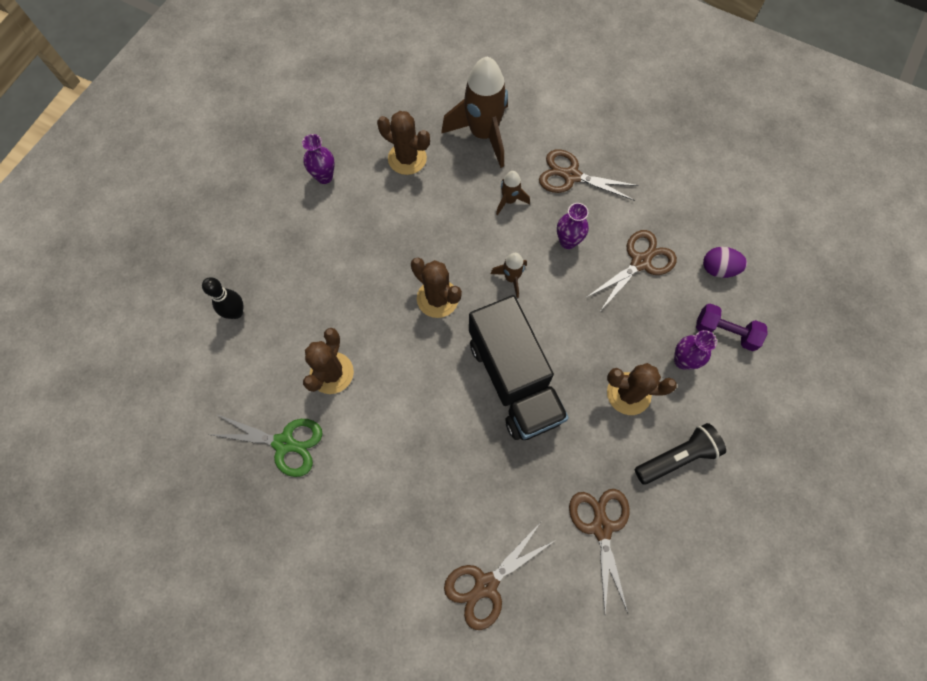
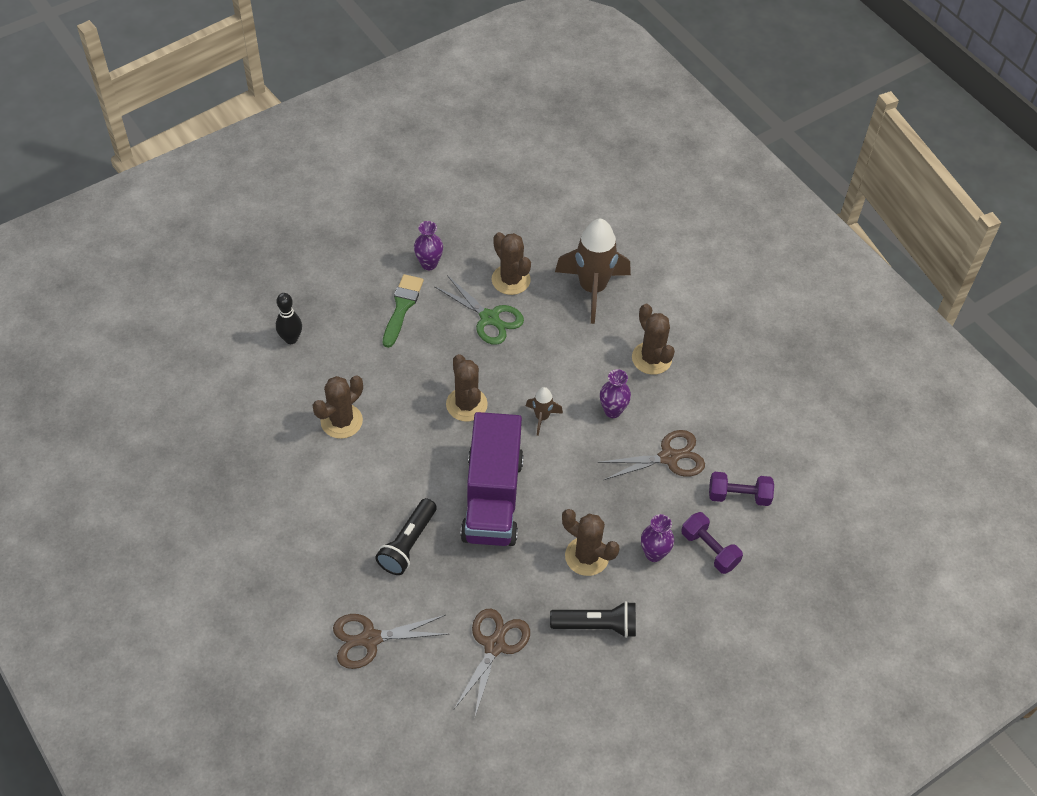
camera: 25 degrees right, 15 degrees down
green scissors [210,414,323,477] -> green scissors moved to [434,275,524,345]
black truck [469,295,569,440] -> purple truck [460,412,524,546]
brown rocket [496,171,530,215] -> none
brown scissors [539,149,639,201] -> brown cactus [632,304,675,375]
purple egg [703,247,747,278] -> purple dumbbell [709,472,774,506]
none -> black flashlight [375,498,437,575]
none -> green brush [383,274,424,348]

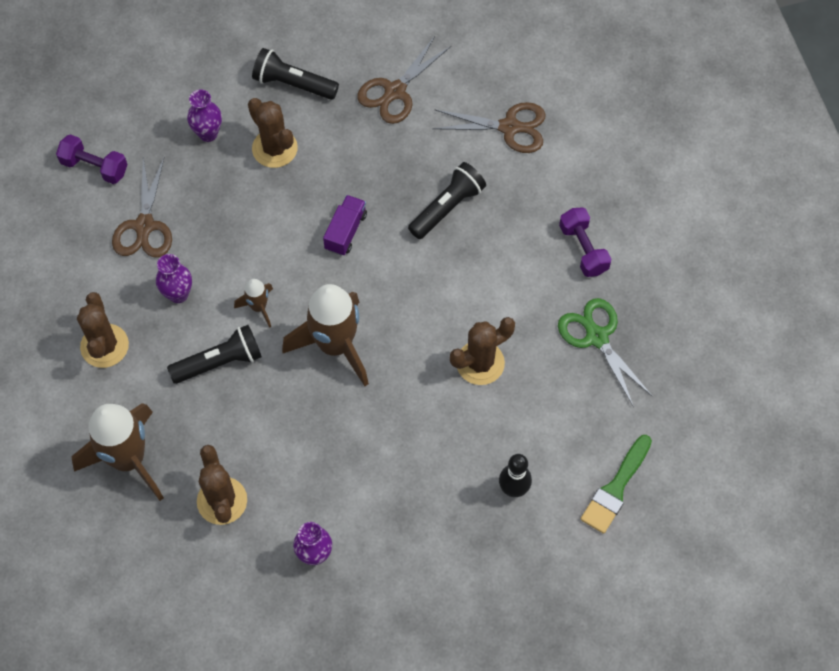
camera: 160 degrees left, 10 degrees up
green brush [383,274,424,348] -> green brush moved to [581,435,652,534]
green scissors [434,275,524,345] -> green scissors moved to [558,298,653,407]
brown cactus [446,354,488,422] -> brown rocket [282,284,369,386]
purple truck [460,412,524,546] -> purple truck [323,195,367,256], size x0.44
brown scissors [598,430,705,480] -> brown scissors turned 90 degrees counterclockwise [112,156,172,258]
purple dumbbell [681,512,743,574] -> purple dumbbell moved to [559,207,611,277]
none -> black flashlight [167,325,262,384]

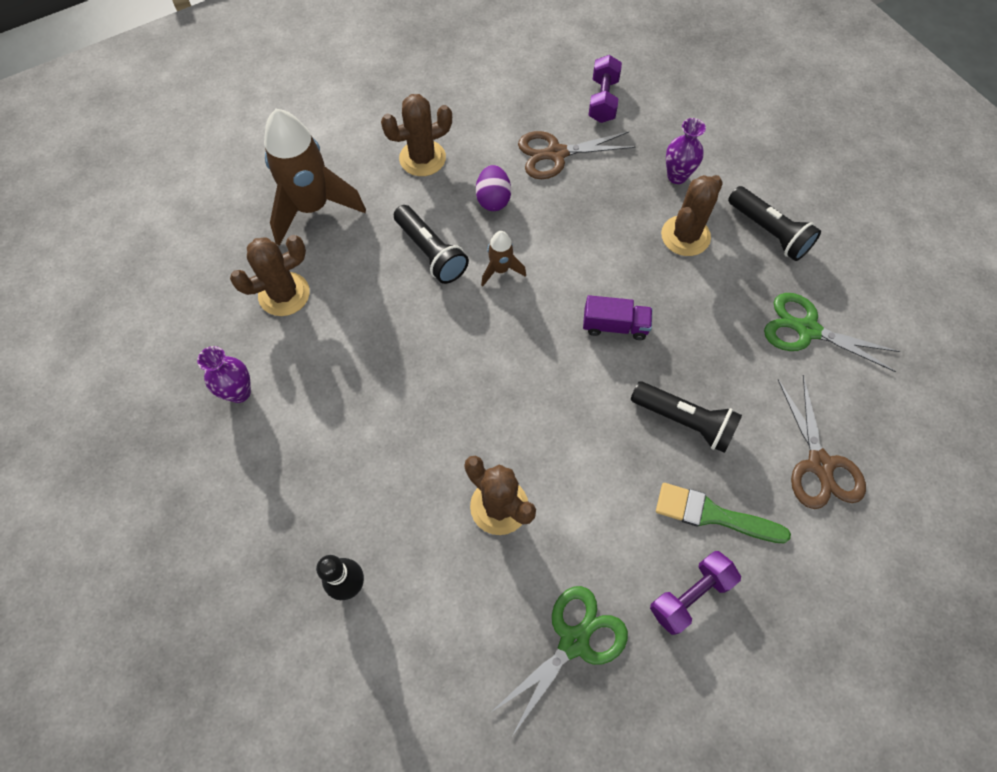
camera: 75 degrees right, 0 degrees up
purple vase [156,254,192,303] -> purple egg [476,165,511,211]
black flashlight [252,48,339,100] -> black flashlight turned 135 degrees clockwise [728,186,821,261]
brown rocket [282,284,369,386] -> none
brown scissors [357,36,451,124] -> green scissors [764,293,900,372]
green brush [581,435,652,534] -> green brush moved to [656,483,791,543]

